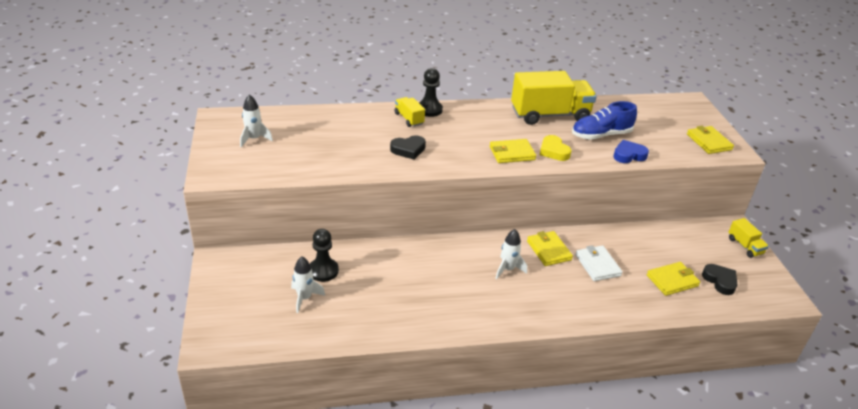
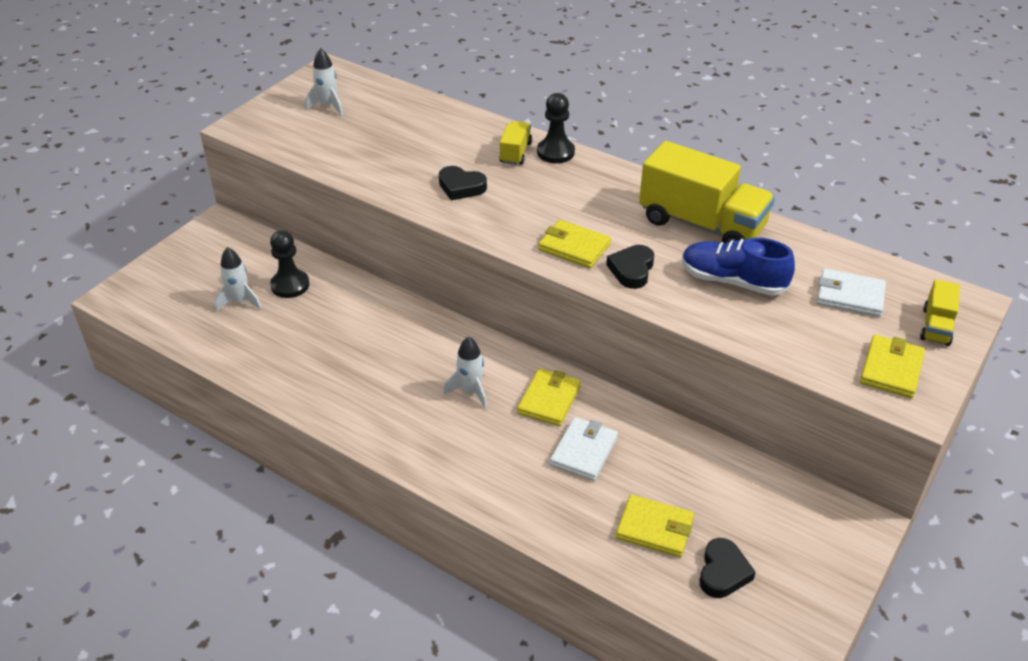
camera: 45 degrees right, 5 degrees up
yellow heart [540,135,571,161] -> black heart [607,245,654,289]
blue heart [613,140,649,163] -> none
yellow truck [728,218,769,258] -> yellow truck moved to [920,279,960,346]
none -> white wallet [817,268,886,317]

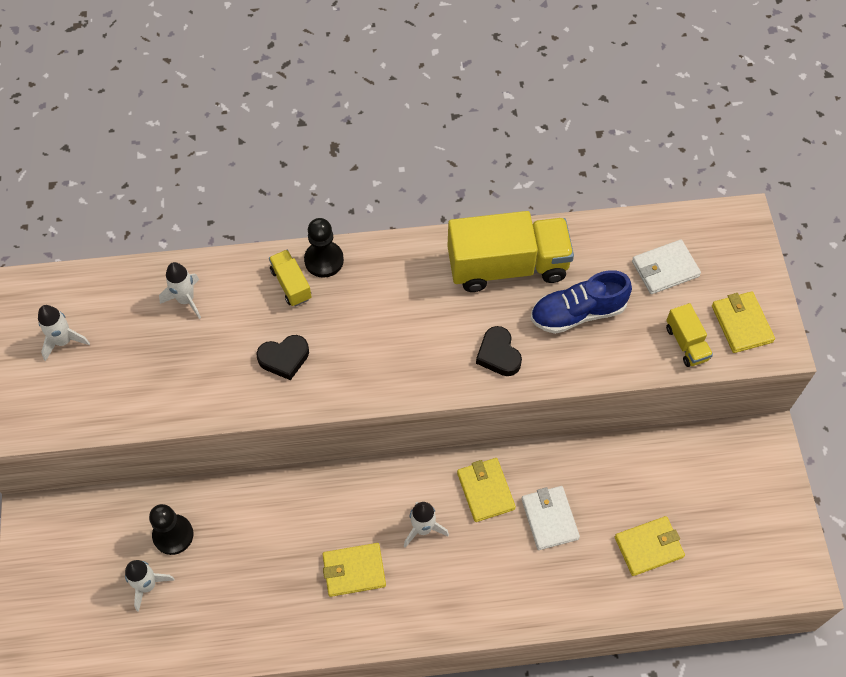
camera: 40 degrees left, 20 degrees up
yellow wallet [538,220,611,268] -> yellow wallet moved to [323,543,386,597]
black heart [699,538,756,598] -> none
yellow truck [920,279,960,346] -> yellow truck moved to [666,303,713,367]
none -> white rocket [159,262,201,319]

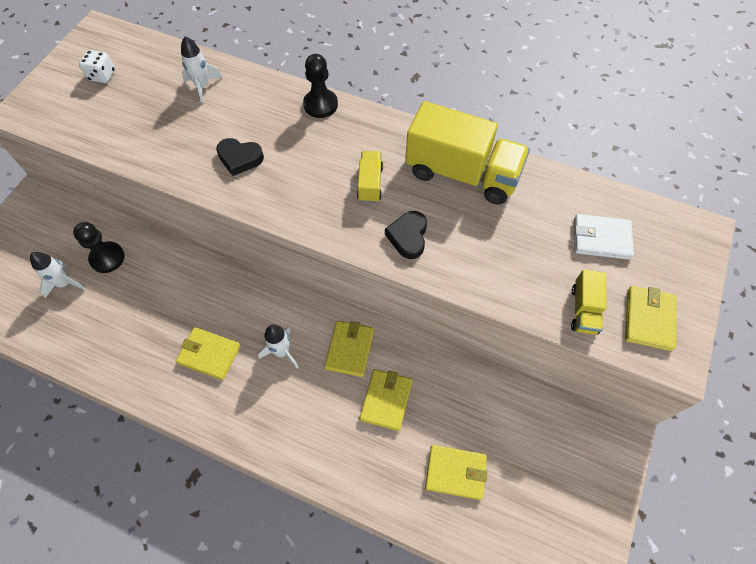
camera: 30 degrees right, 0 degrees up
white rocket [38,305,90,361] -> white dice [79,50,115,83]
yellow truck [269,250,312,306] -> yellow truck moved to [357,151,383,203]
white wallet [521,486,580,550] -> yellow wallet [360,369,412,431]
blue shoe [530,270,632,334] -> none

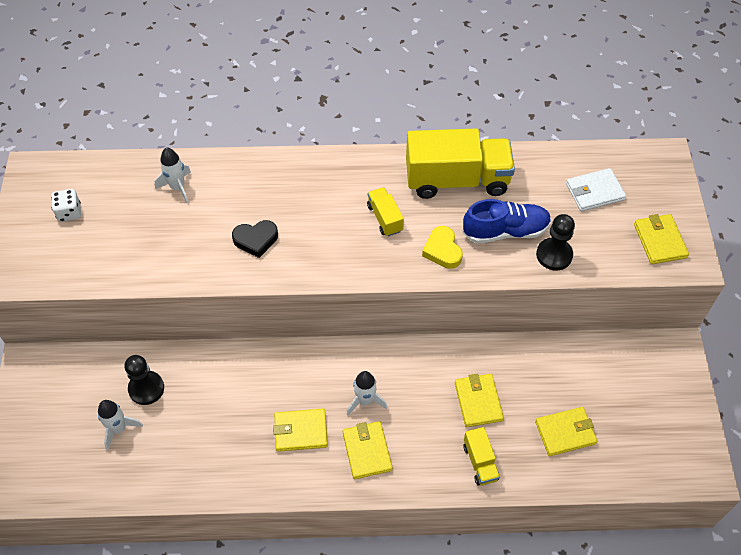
camera: 25 degrees left, 5 degrees down
black pawn [303,54,338,118] -> black pawn moved to [536,214,575,270]
yellow wallet [324,321,374,377] -> yellow wallet moved to [343,421,393,479]
black heart [385,211,427,259] -> yellow heart [422,226,463,269]
yellow truck [571,270,607,335] -> yellow truck moved to [463,427,500,486]
none -> blue shoe [462,199,551,244]

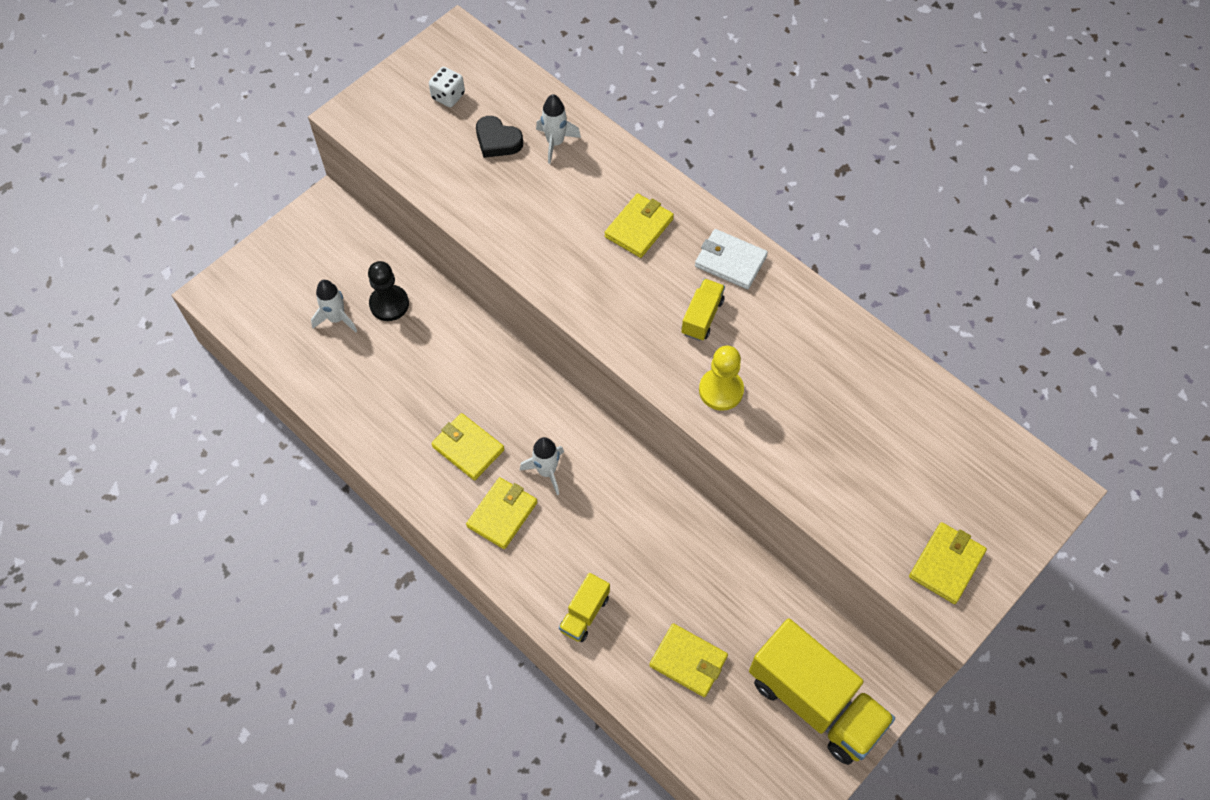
camera: 45 degrees right, 5 degrees up
black heart [232,220,278,258] -> black heart moved to [476,116,523,158]
yellow truck [406,129,515,199] -> yellow truck moved to [749,618,895,765]
yellow heart [422,226,463,269] -> yellow pawn [699,345,744,411]
yellow wallet [455,374,504,427] -> yellow wallet moved to [604,193,674,258]
blue shoe [462,199,551,244] -> none
black pawn [536,214,575,270] -> none
white wallet [566,168,626,211] -> white wallet moved to [695,229,768,289]

